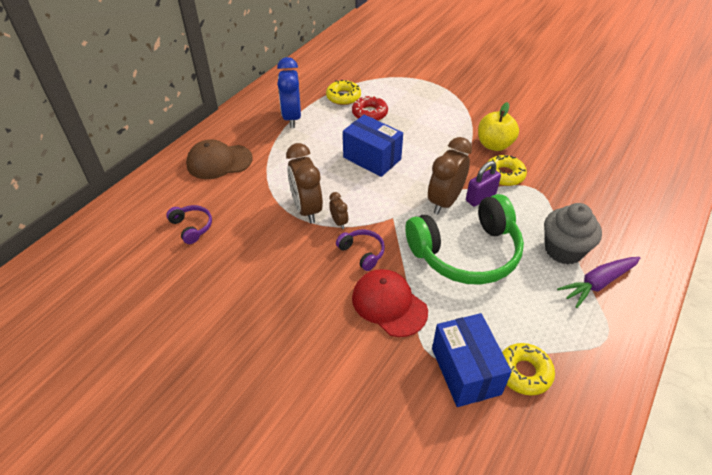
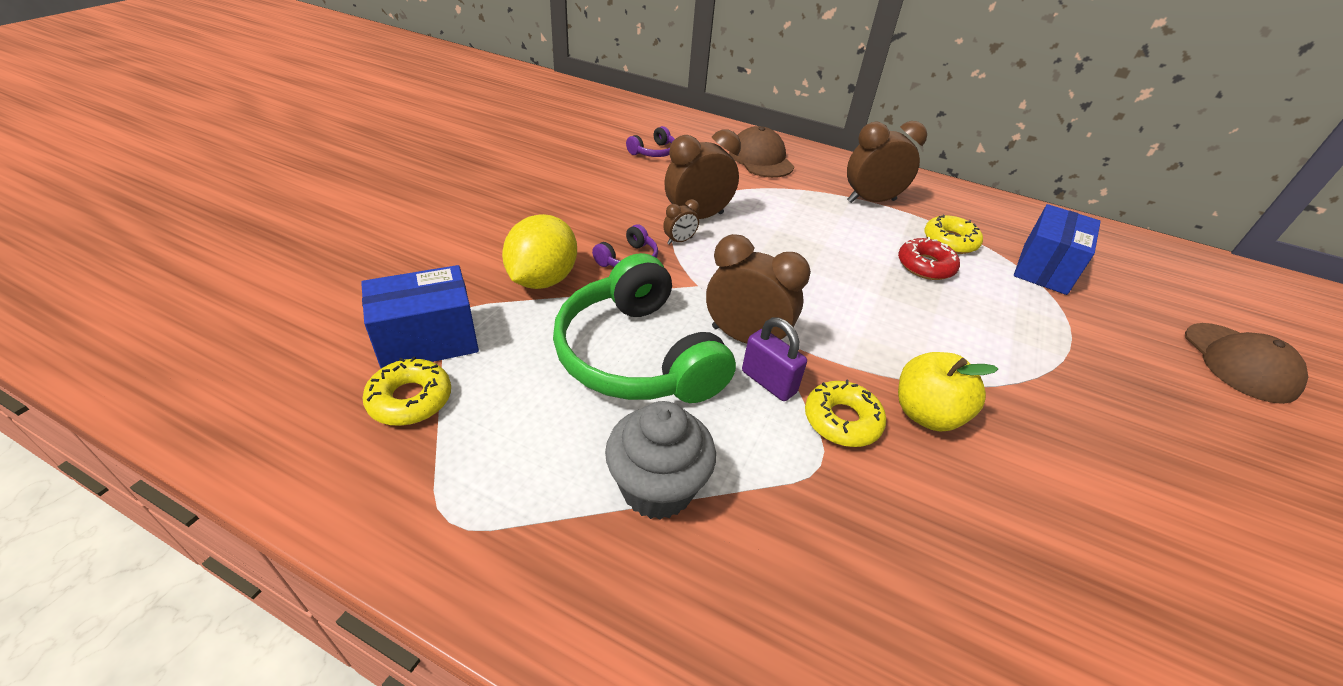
camera: 80 degrees right, 5 degrees down
blue clock [277,57,301,128] -> brown clock [847,121,927,203]
blue box [343,114,403,177] -> blue box moved to [1014,204,1101,295]
red cap [352,269,428,337] -> yellow lemon [502,214,577,289]
purple carrot [557,257,640,308] -> none
none -> brown cap [1185,323,1308,404]

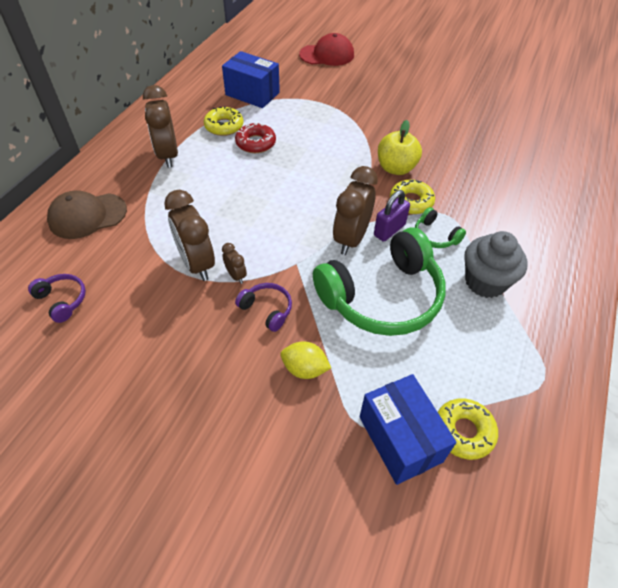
camera: 90 degrees left, 10 degrees up
yellow lemon [502,214,577,289] -> yellow lemon [280,341,331,379], size x0.60
brown cap [1185,323,1308,404] -> red cap [299,33,354,66]
none -> green headphones [415,207,466,248]

